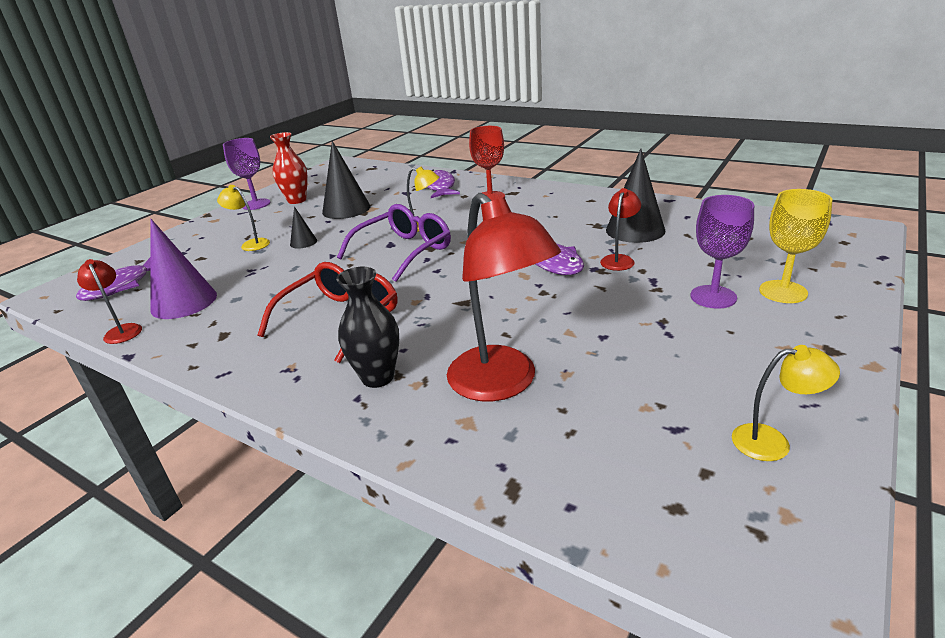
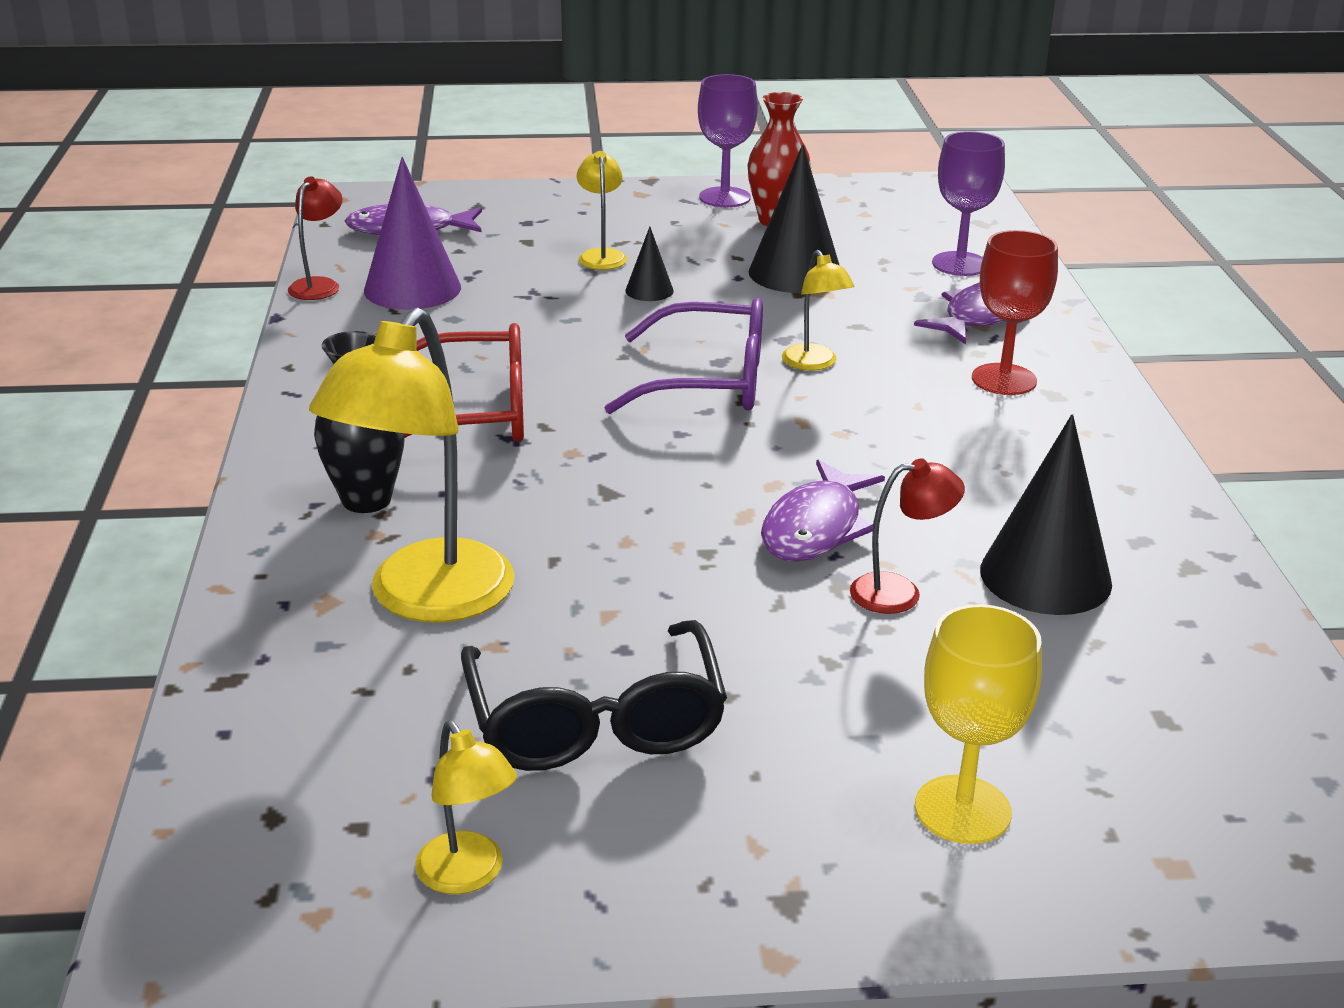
camera: 50 degrees right, 0 degrees up
red lamp [447,193,561,401] -> yellow lamp [309,307,515,622]
purple goblet [690,195,754,309] -> purple goblet moved to [932,131,1005,276]
none -> black glasses [461,620,727,771]

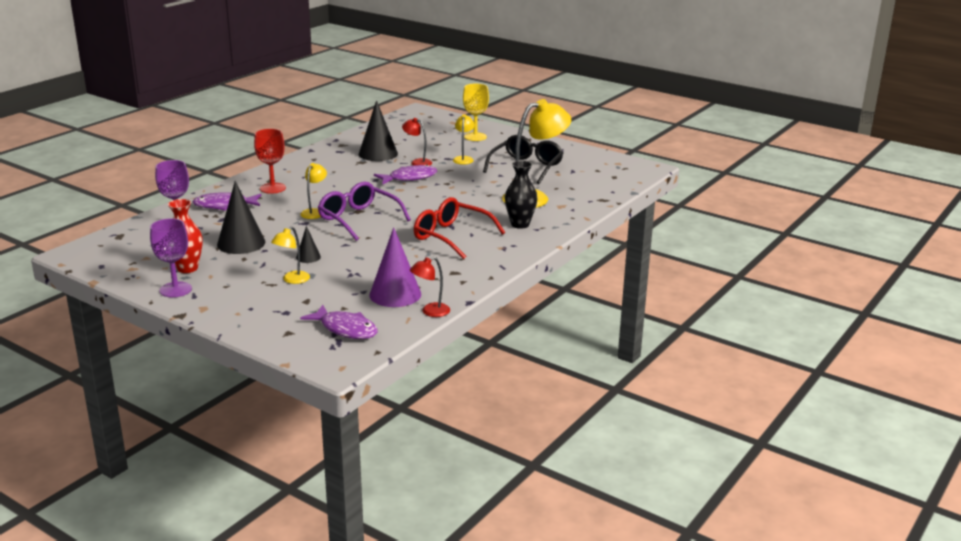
camera: 140 degrees left, 5 degrees down
yellow lamp [415,720,517,894] -> yellow lamp moved to [453,114,475,165]

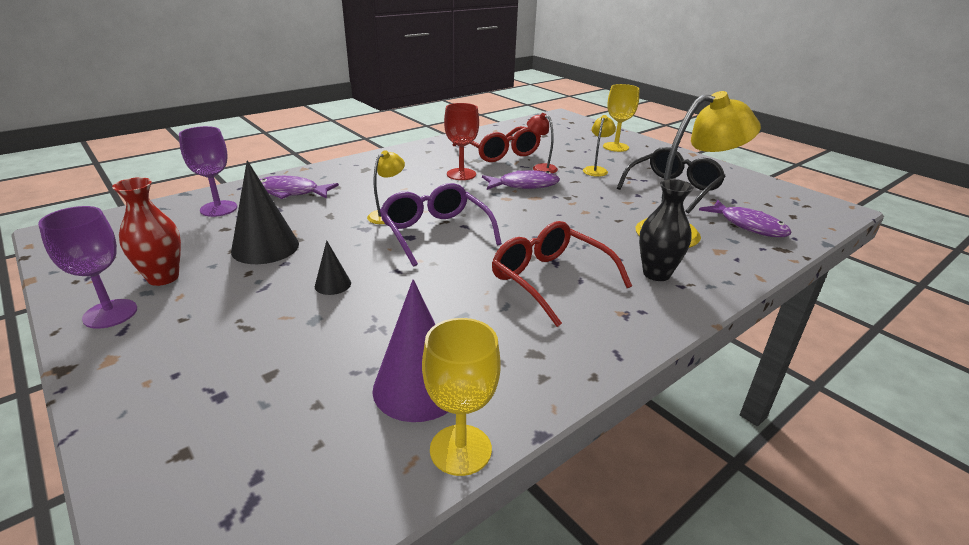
camera: 15 degrees right, 5 degrees up
red goblet [254,129,286,194] -> red goblet moved to [444,103,479,180]
yellow lamp [271,226,310,284] -> none
purple fish [300,305,378,339] -> purple fish moved to [699,200,792,237]
black cone [359,100,398,161] -> red glasses [453,126,541,162]
red lamp [410,257,450,317] -> yellow goblet [422,318,501,476]

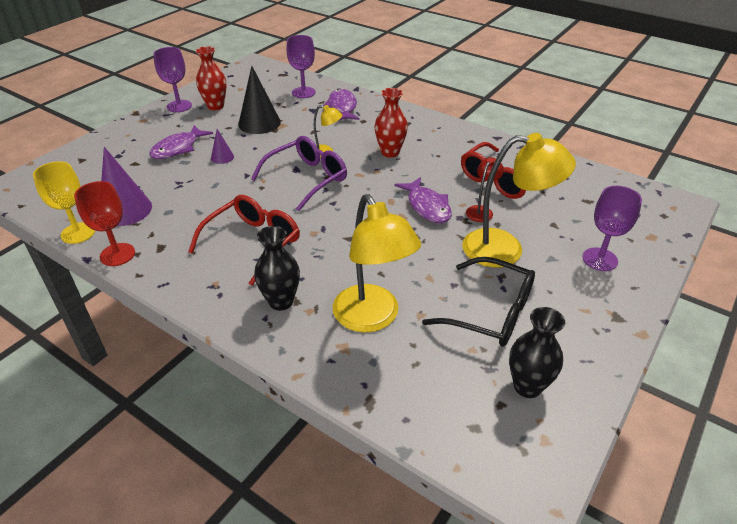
camera: 75 degrees right, 10 degrees up
black cone [315,240,351,295] -> purple cone [211,129,234,164]
red goblet [444,103,479,180] -> red goblet moved to [74,181,135,266]
yellow lamp [583,115,616,177] -> yellow lamp [462,133,576,268], size x2.04
yellow goblet [603,84,639,152] -> purple goblet [583,186,642,271]
purple fish [699,200,792,237] -> purple fish moved to [150,125,213,159]
none -> red vase [374,88,408,158]
none -> black vase [509,307,565,398]

